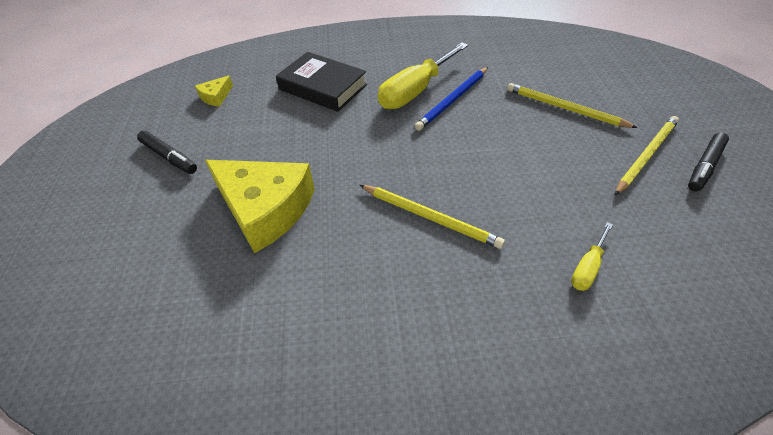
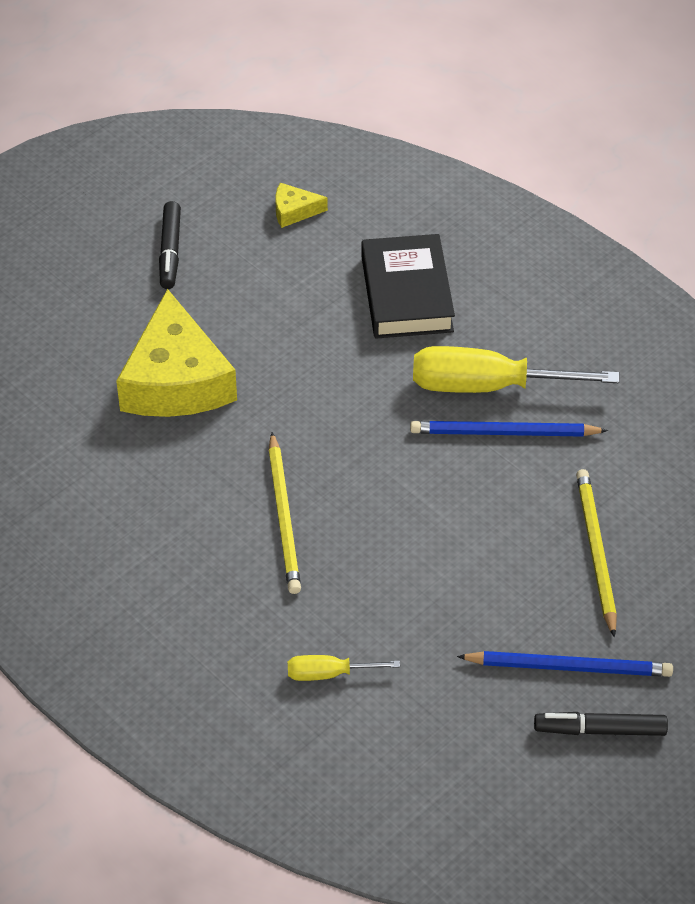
camera: 50 degrees right, 0 degrees up
yellow pencil [615,116,679,195] -> blue pencil [457,651,673,677]

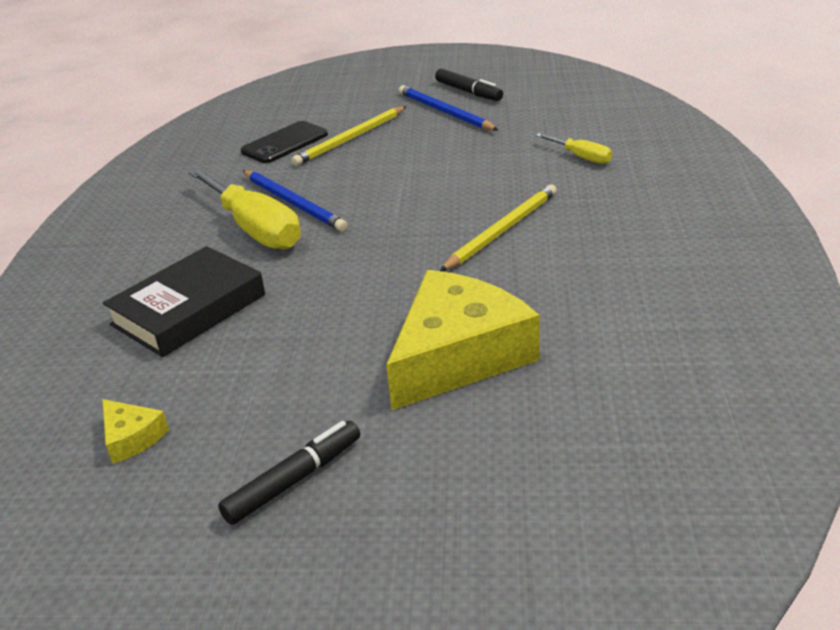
camera: 130 degrees left, 15 degrees down
none -> black phone [241,121,328,163]

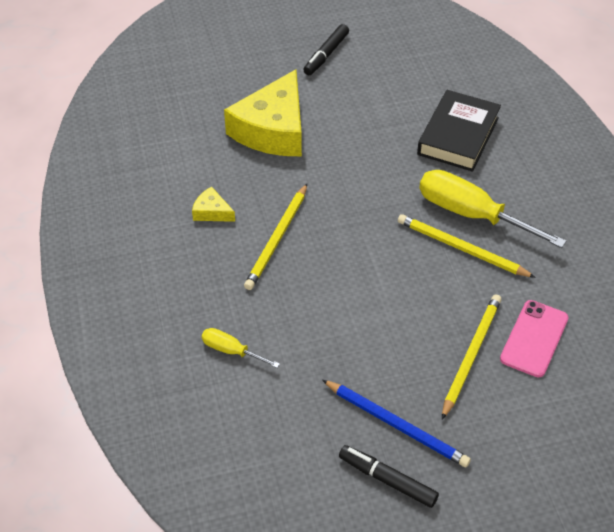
camera: 160 degrees right, 15 degrees up
yellow cheese [102,399,169,464] -> yellow cheese moved to [192,187,235,222]
black phone [241,121,328,163] -> pink phone [500,300,568,377]
blue pencil [243,170,348,231] -> yellow pencil [398,214,536,278]

